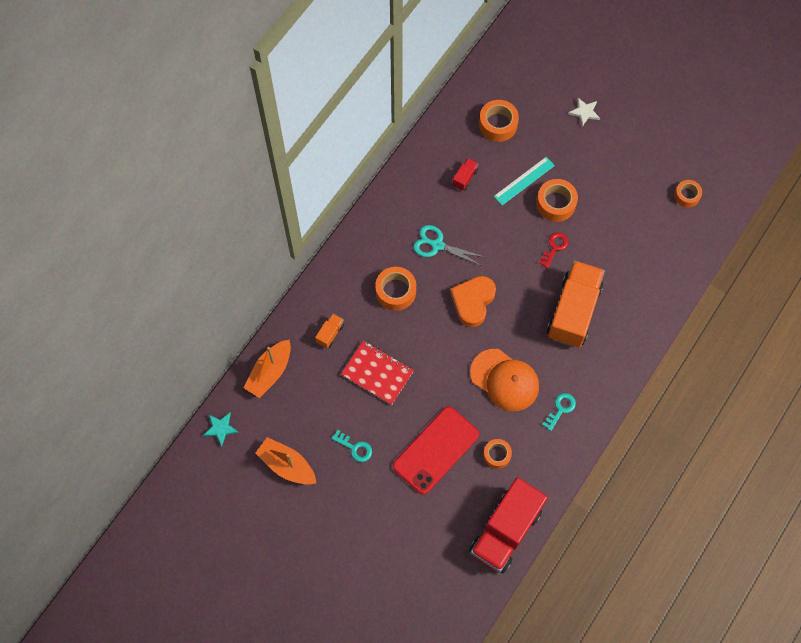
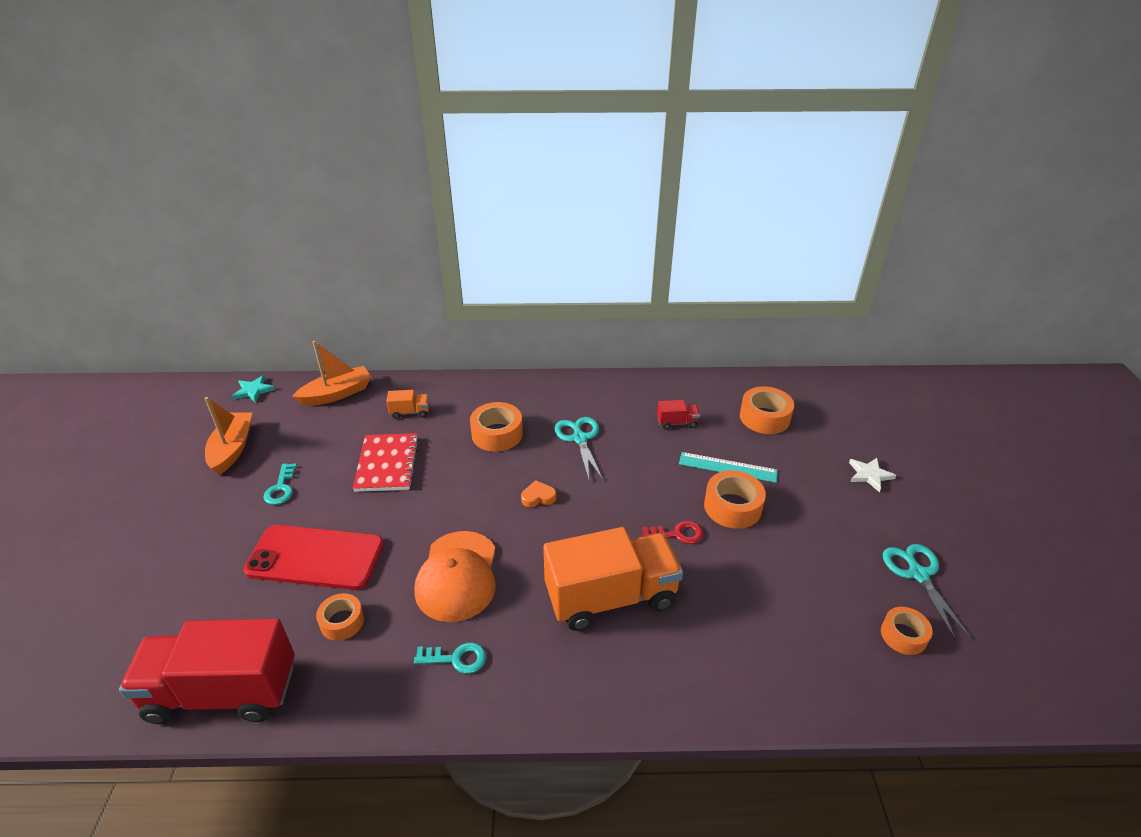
camera: 55 degrees right, 30 degrees down
orange boat [244,340,291,398] -> orange boat turned 150 degrees clockwise [292,341,371,406]
orange heart [450,276,496,327] -> orange heart [521,480,556,507], size x0.49
none -> turquoise scissors [883,544,971,640]

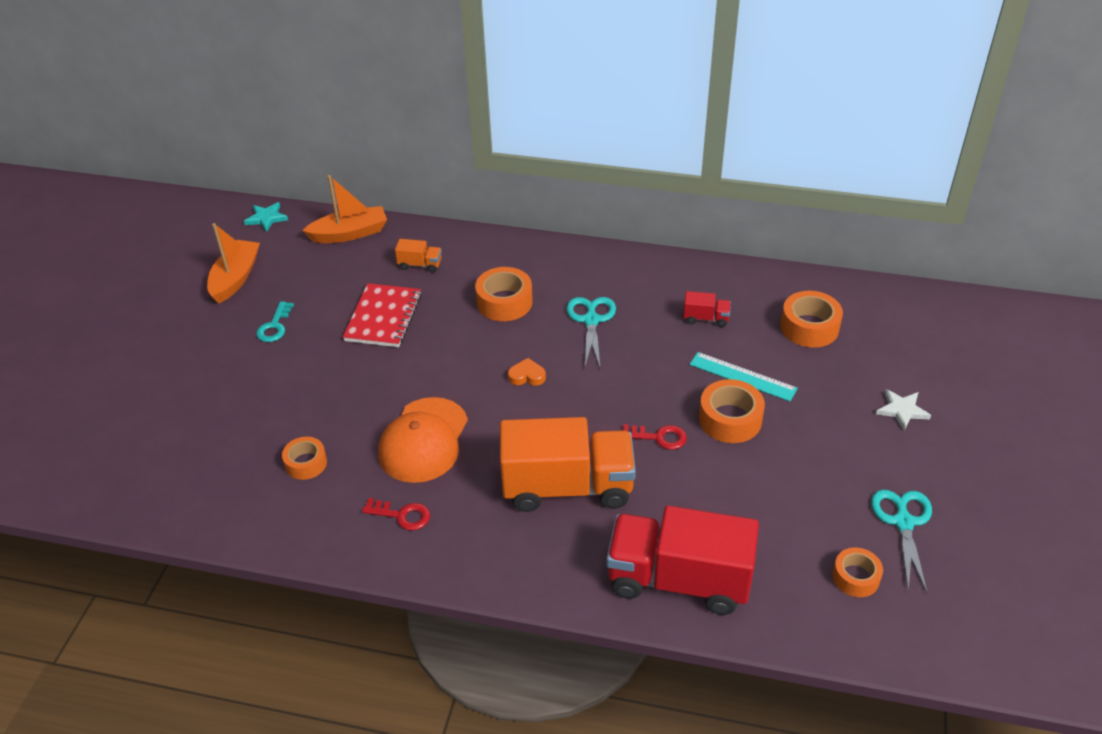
camera: 15 degrees right, 5 degrees up
red truck [119,619,294,724] -> red truck moved to [606,506,759,615]
red phone [243,525,384,590] -> none
turquoise key [414,643,486,674] -> red key [362,498,430,531]

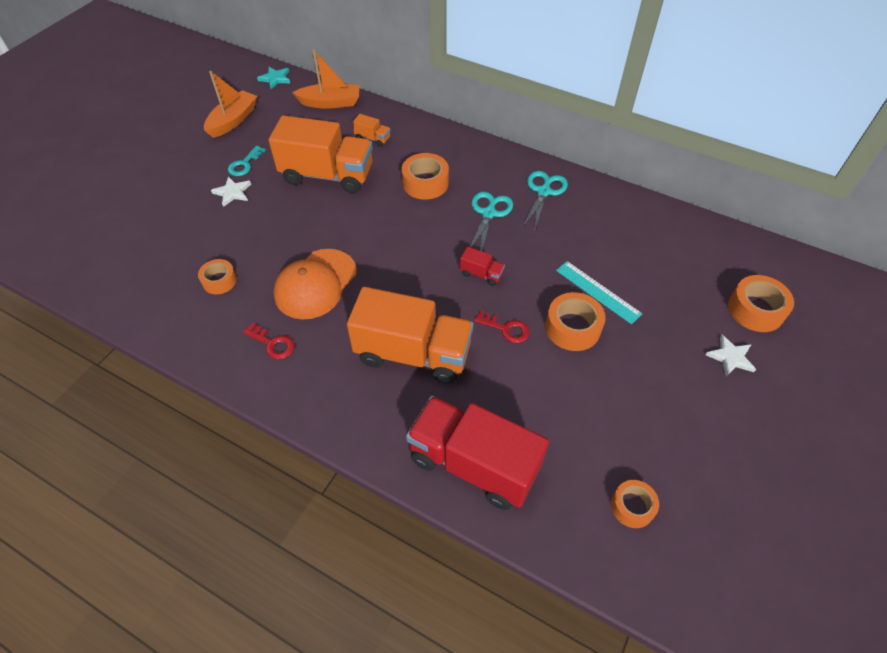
camera: 15 degrees right, 10 degrees up
red notebook [343,283,422,347] -> orange truck [269,115,373,193]
orange heart [508,358,546,386] -> none
red truck [683,291,731,327] -> red truck moved to [460,247,505,286]
orange tape [780,291,843,348] -> orange tape moved to [728,275,794,332]
turquoise scissors [871,489,932,593] -> turquoise scissors moved to [522,171,568,232]
none -> white star [211,176,251,207]

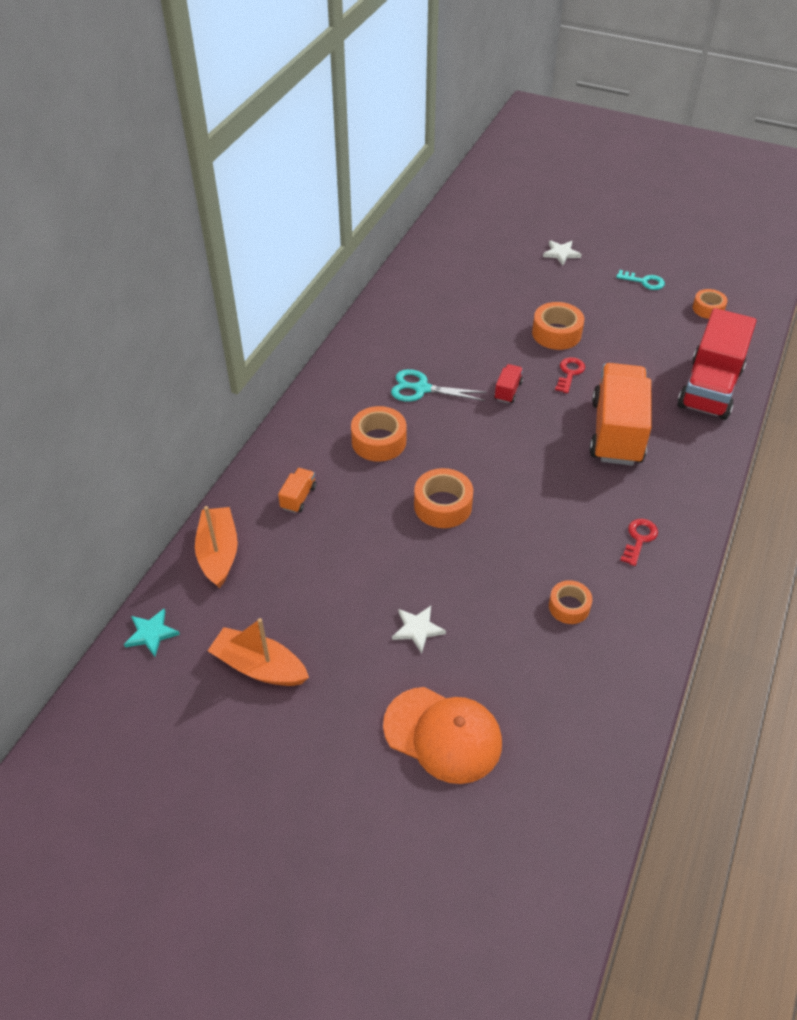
camera: 95 degrees left, 5 degrees down
turquoise key [228,146,266,176] -> turquoise key moved to [616,270,665,290]
orange truck [269,115,373,193] -> none
orange cap [274,249,357,319] -> orange cap moved to [383,687,502,784]
turquoise scissors [522,171,568,232] -> none
turquoise ruler [556,261,642,324] -> none
orange tape [728,275,794,332] -> orange tape moved to [414,468,473,528]

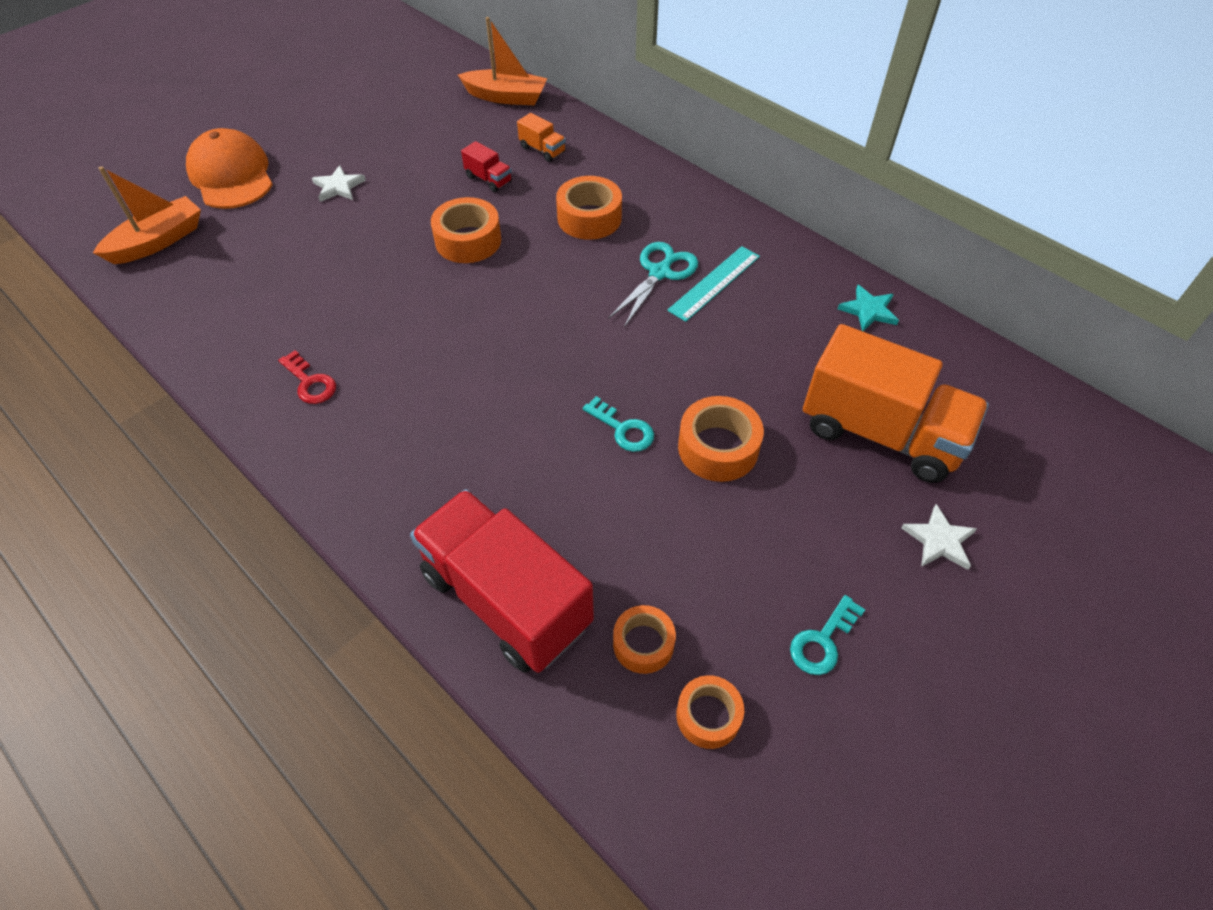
camera: 110 degrees right, 5 degrees up
turquoise star [124,609,180,657] -> turquoise star moved to [838,285,899,331]
orange boat [208,618,309,686] -> orange boat moved to [93,166,201,264]
orange cap [383,687,502,784] -> orange cap turned 105 degrees clockwise [186,128,273,209]
red truck [494,364,523,403] -> red truck moved to [461,141,512,192]
orange tape [549,580,592,624] -> orange tape moved to [613,605,676,674]
red key [555,357,585,393] -> turquoise key [583,396,654,452]
orange truck [590,363,652,466] -> orange truck moved to [803,324,989,483]
none -> turquoise ruler [667,246,760,322]

